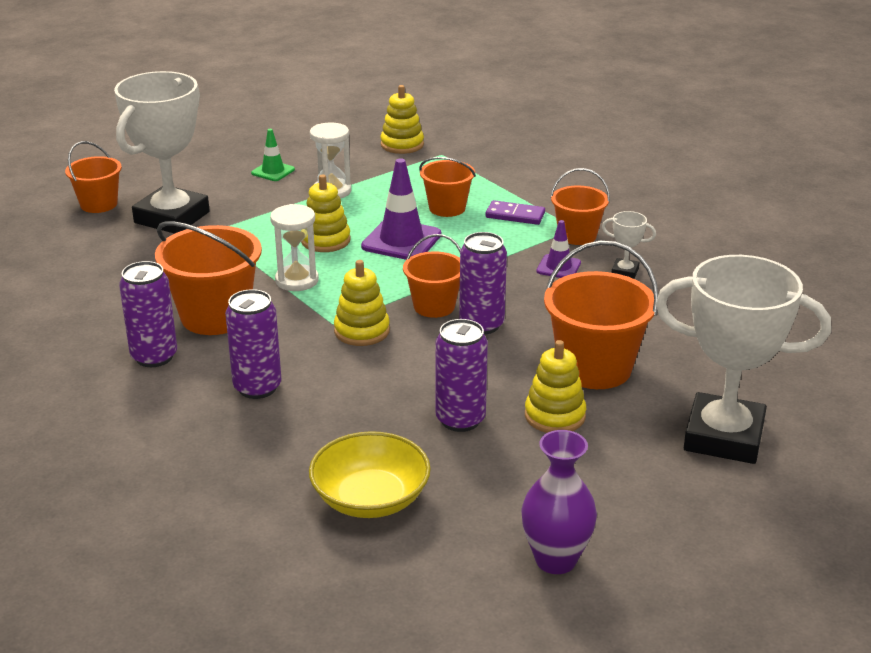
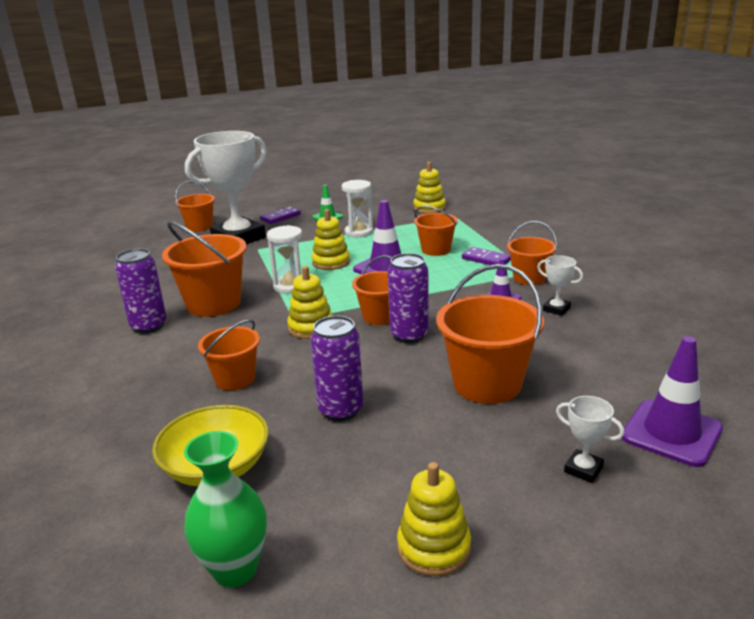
camera: 20 degrees right, 5 degrees down
purple can [225,289,281,399] -> none
purple vase [521,430,597,574] -> none
yellow stacking toy [525,340,586,433] -> yellow stacking toy moved to [397,462,471,576]
white trophy [656,255,831,464] -> white trophy [556,396,624,483], size x0.40
none -> green vase [184,431,267,587]
none -> orange bucket [198,319,260,390]
none -> purple domino [260,207,301,224]
none -> purple traffic cone [622,336,723,467]

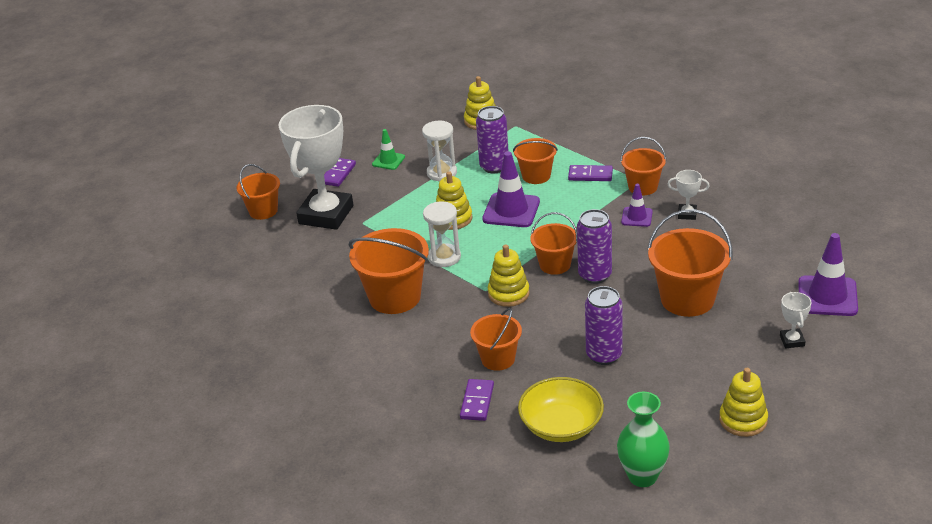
camera: 25 degrees left, 10 degrees up
purple can [115,248,167,333] -> purple can moved to [476,106,509,174]
white trophy [556,396,624,483] -> white trophy turned 75 degrees clockwise [780,292,811,348]
none -> purple domino [460,379,494,421]

